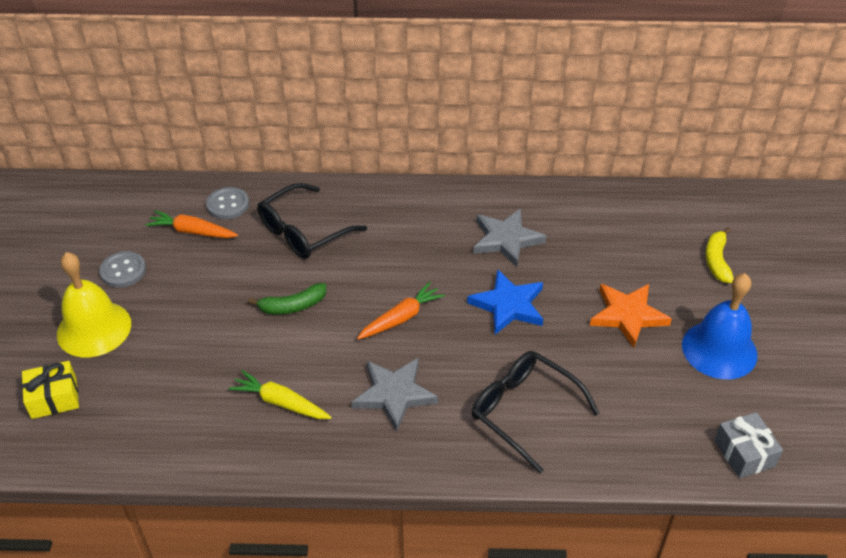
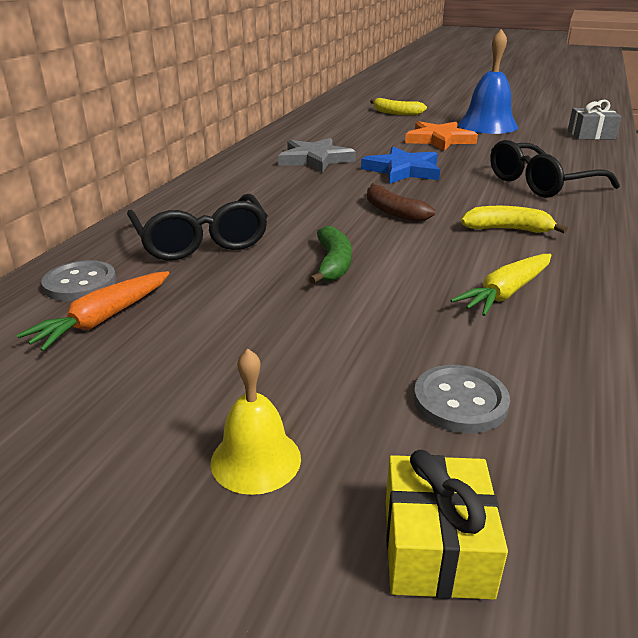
camera: 70 degrees left, 15 degrees down
yellow bell [57,252,131,357] -> yellow bell [211,349,301,495], size x0.56
grey button [99,251,146,288] -> grey button moved to [414,365,510,433]
grey star [352,358,438,431] -> yellow banana [461,206,568,233]
orange carrot [357,282,445,340] -> brown banana [367,183,435,222]

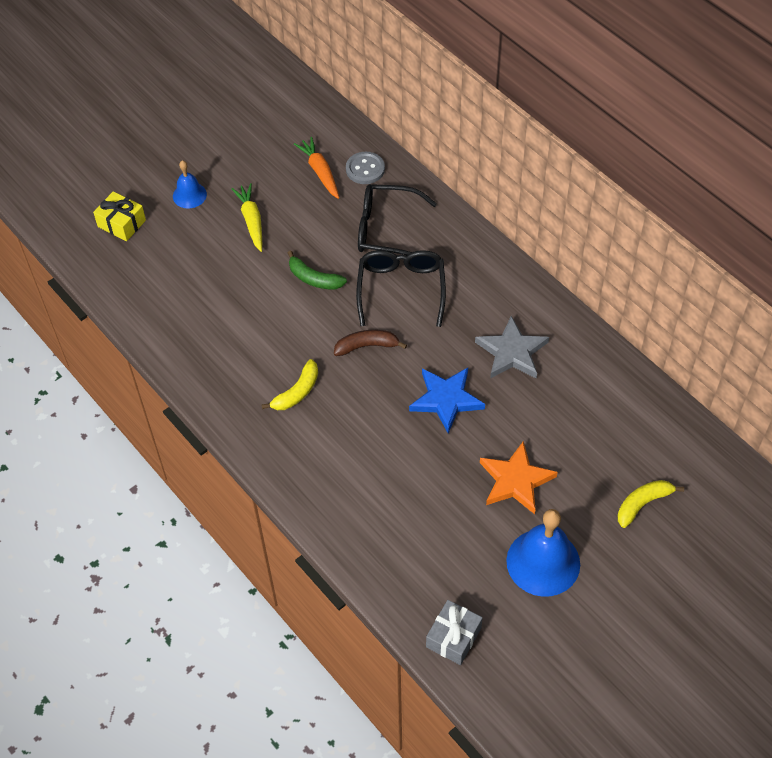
camera: 120 degrees right, 25 degrees up
yellow bell [211,349,301,495] -> blue bell [173,160,207,209]
grey button [414,365,510,433] -> none
yellow carrot [450,254,552,316] -> yellow carrot moved to [231,183,262,252]
black glasses [490,140,620,198] -> black glasses moved to [356,250,446,327]

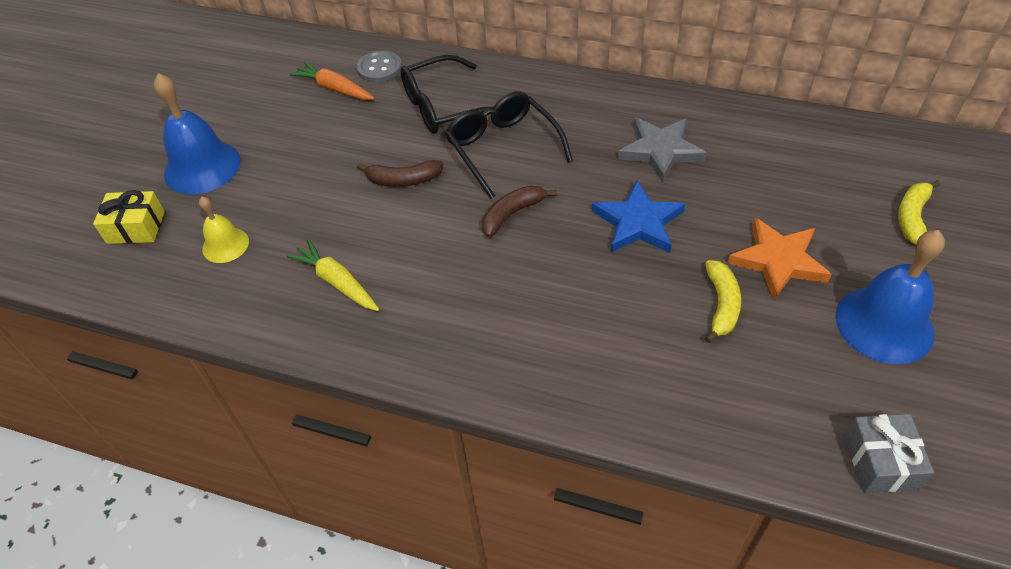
camera: 30 degrees left, 5 degrees down
blue bell [173,160,207,209] -> blue bell [154,73,241,194], size x1.79
yellow carrot [231,183,262,252] -> yellow carrot moved to [286,239,379,311]
yellow banana [262,359,318,410] -> yellow banana moved to [705,260,741,343]
green banana [288,250,347,289] -> brown banana [357,160,444,187]
none -> yellow bell [199,197,249,263]

